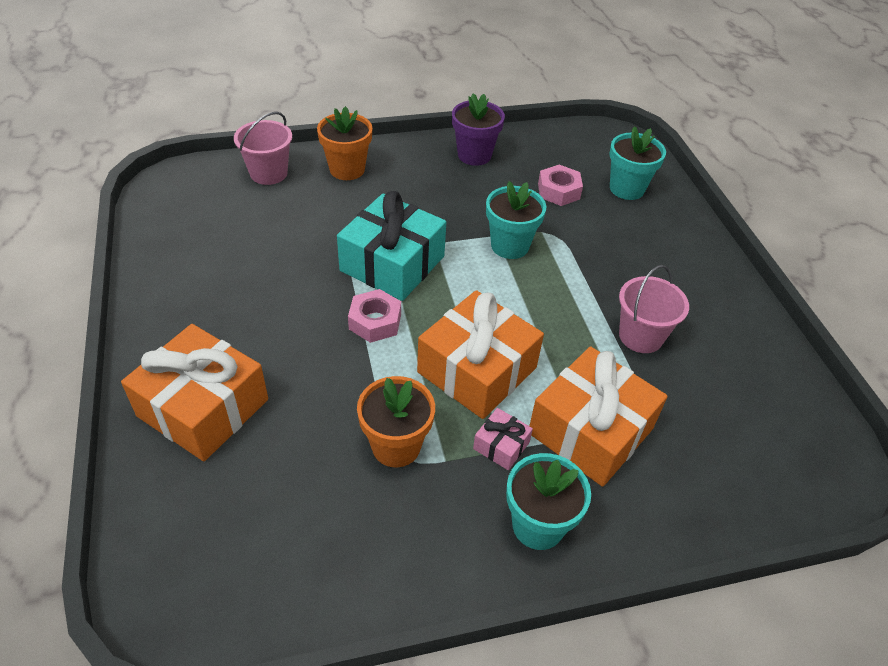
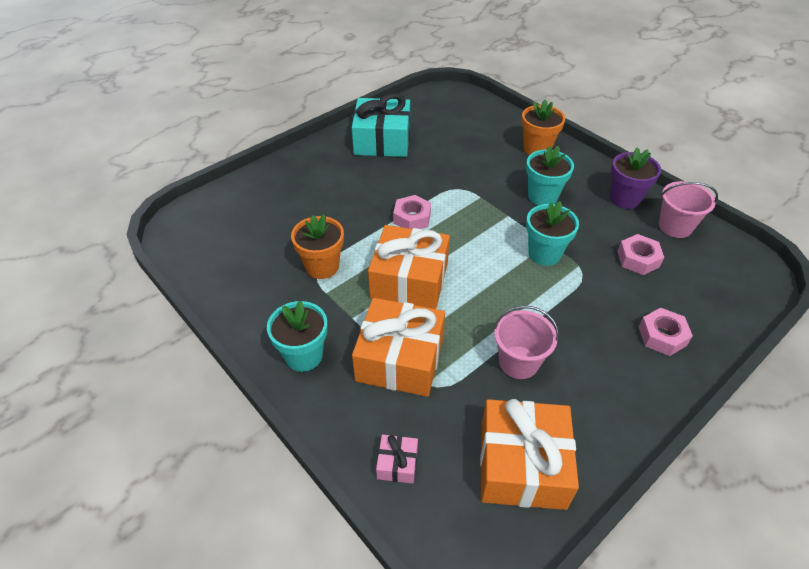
camera: 65 degrees right, 0 degrees up
orange gift [121,324,268,461] -> orange gift moved to [480,399,579,510]
pink bucket [234,112,292,185] -> pink bucket moved to [659,181,718,238]
turquoise gift [337,191,446,301] -> turquoise gift moved to [352,93,410,157]
pink gift [473,408,533,470] -> pink gift moved to [376,434,418,484]
turquoise flower pot [609,126,666,200] -> turquoise flower pot moved to [526,146,574,205]
none -> pink nut [639,308,693,356]

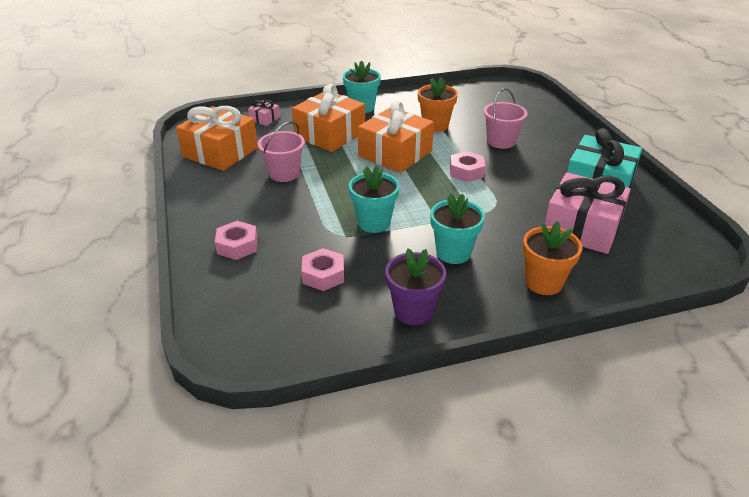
camera: 115 degrees right, 10 degrees down
pink bucket [659,181,718,238] -> pink bucket moved to [484,88,527,149]
none -> pink gift [545,172,631,254]

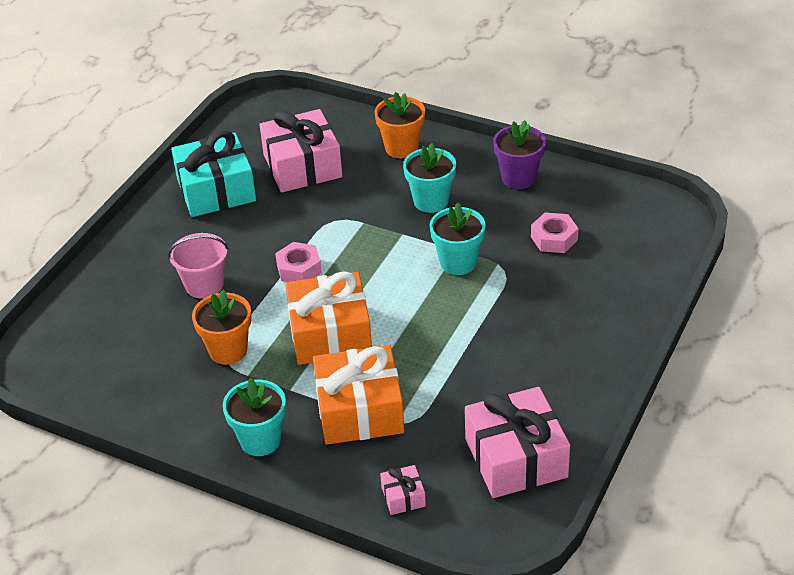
camera: 135 degrees left, 5 degrees up
orange gift [176,106,258,171] -> pink gift [465,387,570,498]
pink nut [215,221,258,260] -> none
pink bucket [258,121,305,182] -> none

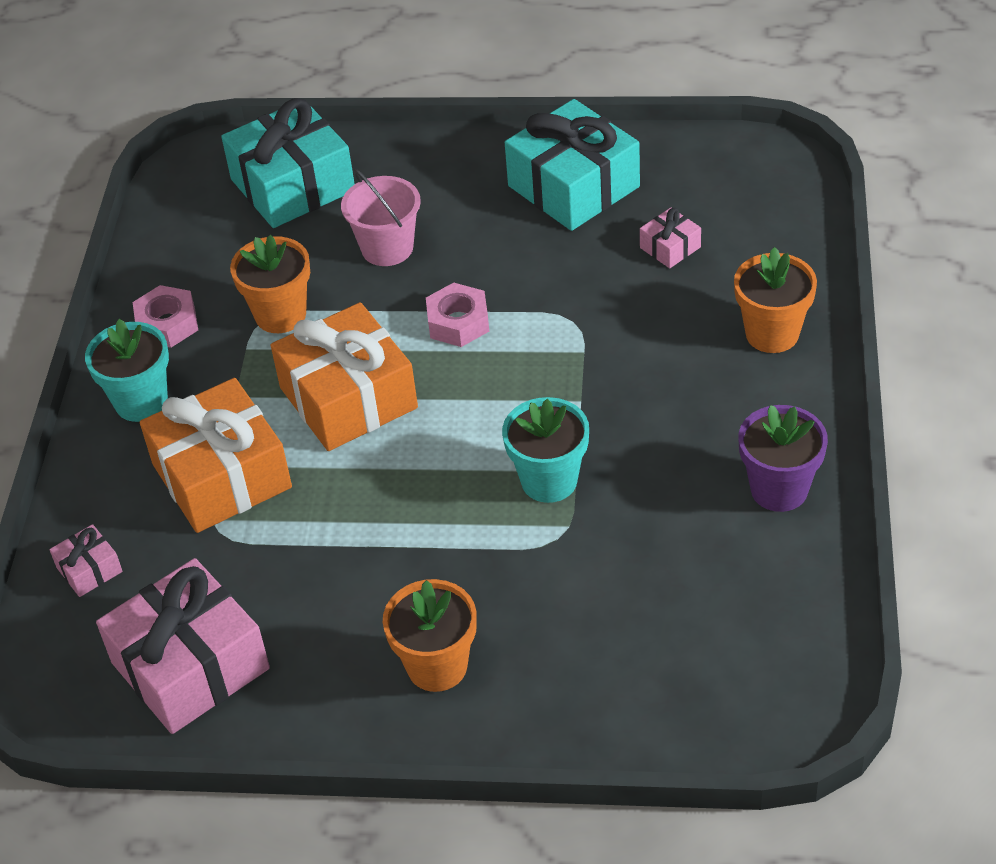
camera: 70 degrees right, 5 degrees up
pink gift [259,109,342,193] -> pink gift [640,208,701,268], size x0.44
turquoise flower pot [403,143,456,213] -> none
pink nut [531,212,579,253] -> pink nut moved to [133,285,198,348]
none -> turquoise gift [221,98,355,228]
none -> orange flower pot [383,579,477,692]

